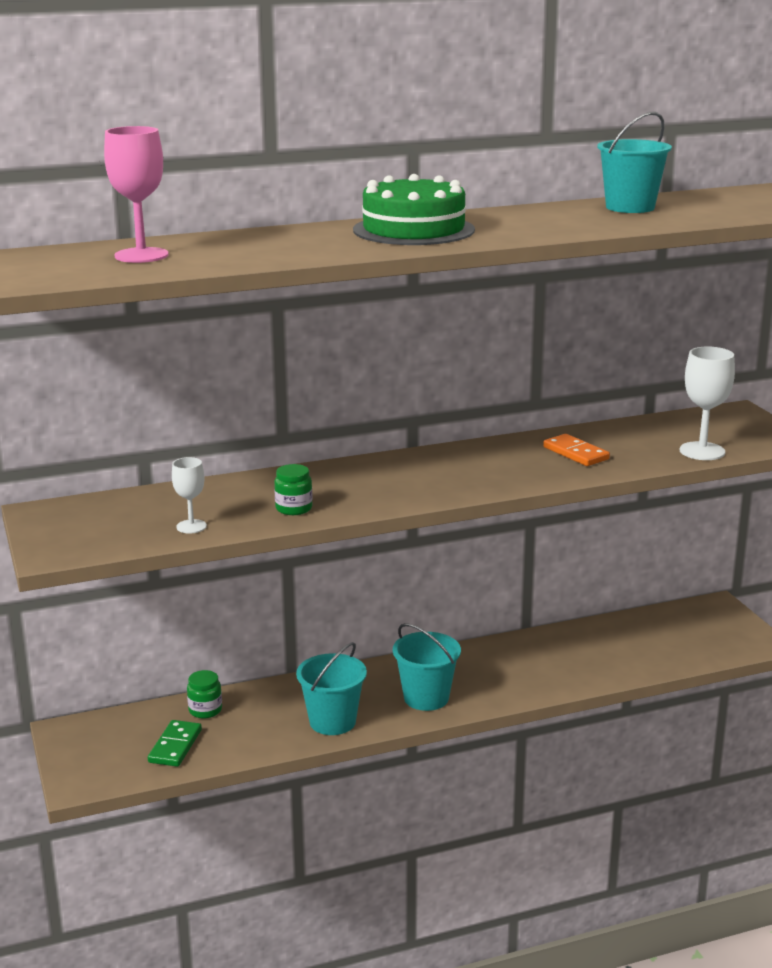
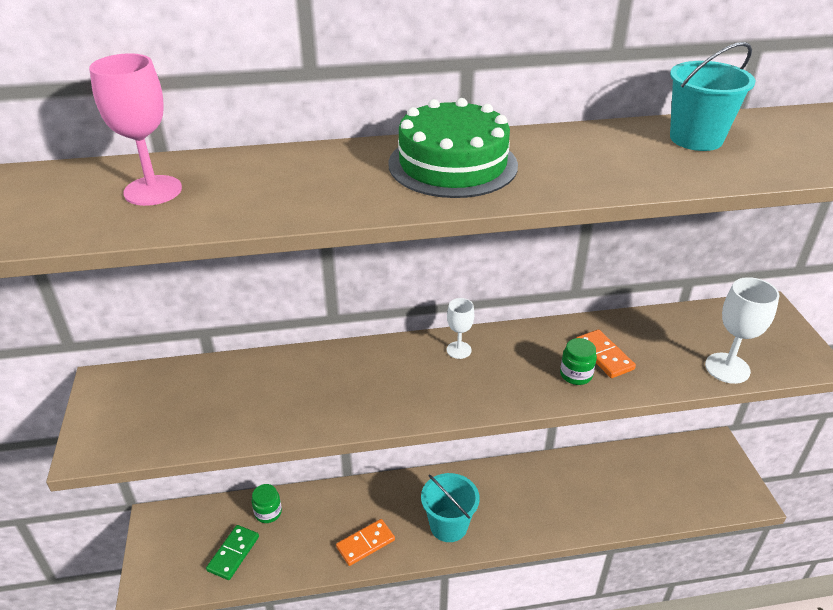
camera: 10 degrees right, 15 degrees up
white goblet [172,457,207,534] -> white goblet moved to [447,298,474,359]
green jar [274,464,313,515] -> green jar moved to [560,338,597,385]
turquoise bucket [296,642,367,735] -> orange domino [336,519,395,566]

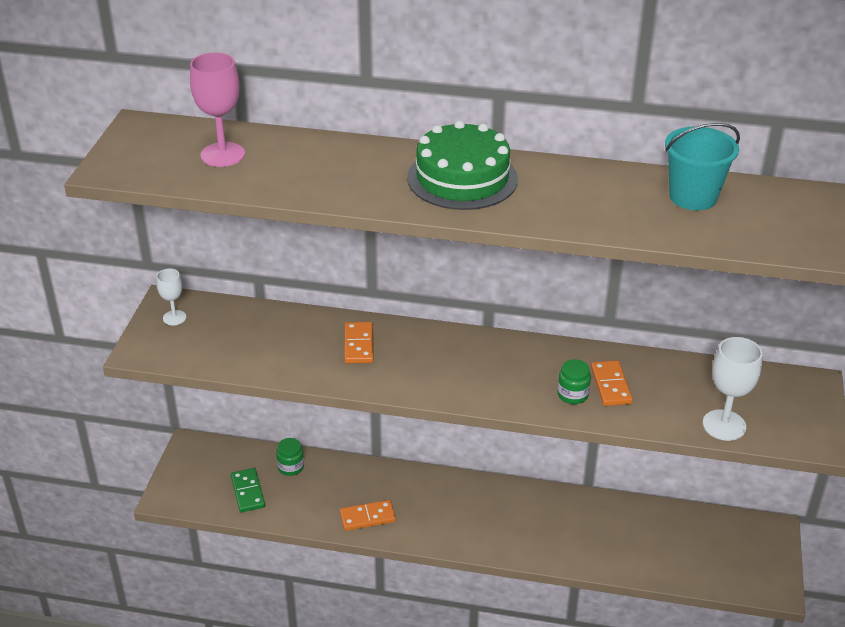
camera: 20 degrees right, 0 degrees up
green domino [206,525,259,580] -> green domino turned 60 degrees counterclockwise [231,468,265,512]
turquoise bucket [421,473,480,542] -> none
white goblet [447,298,474,359] -> white goblet moved to [156,269,186,325]
none -> orange domino [344,322,374,363]

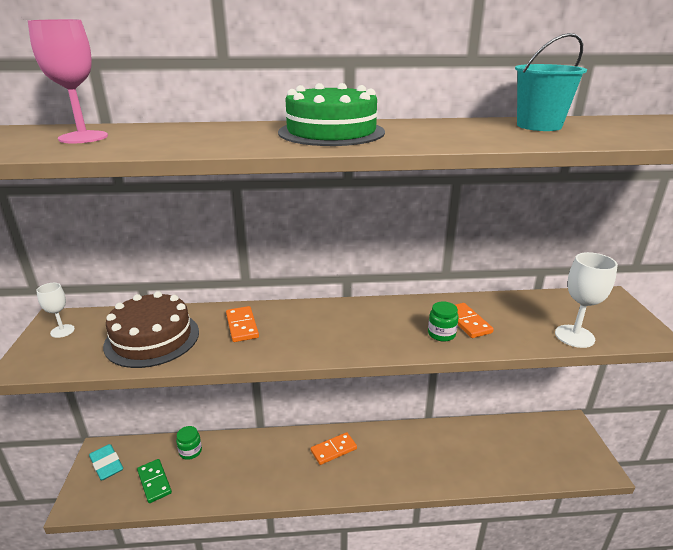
camera: 15 degrees left, 10 degrees down
orange domino [340,500,396,531] -> orange domino moved to [311,432,357,465]
none -> turquoise eraser [89,444,123,481]
none -> brown cake [103,291,199,368]

